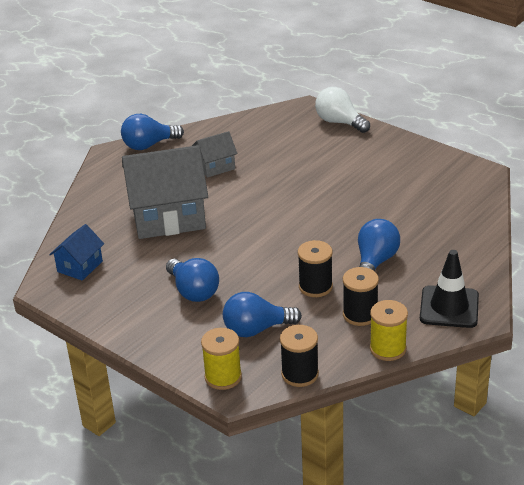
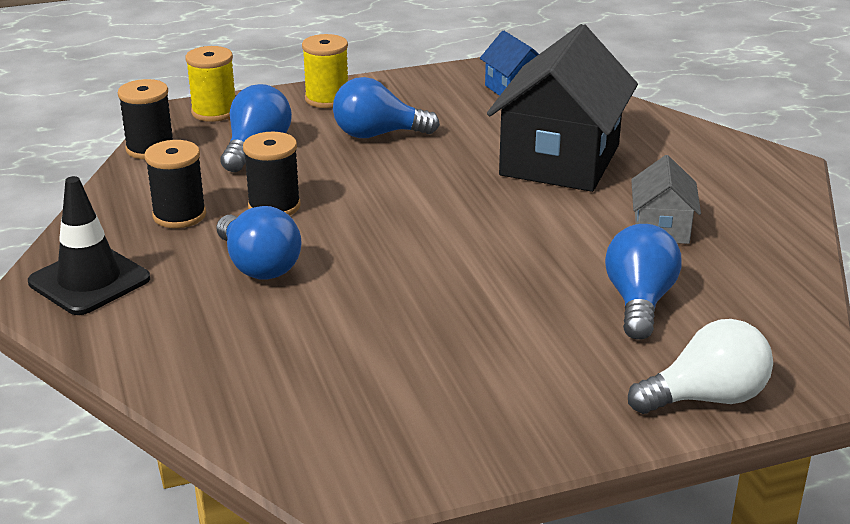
camera: 120 degrees right, 5 degrees down
blue light bulb [121,114,184,150] -> blue light bulb moved to [605,224,682,340]
grey house [122,145,208,239] -> black house [487,24,638,192]
yellow spool [370,300,408,361] -> yellow spool moved to [302,34,348,108]

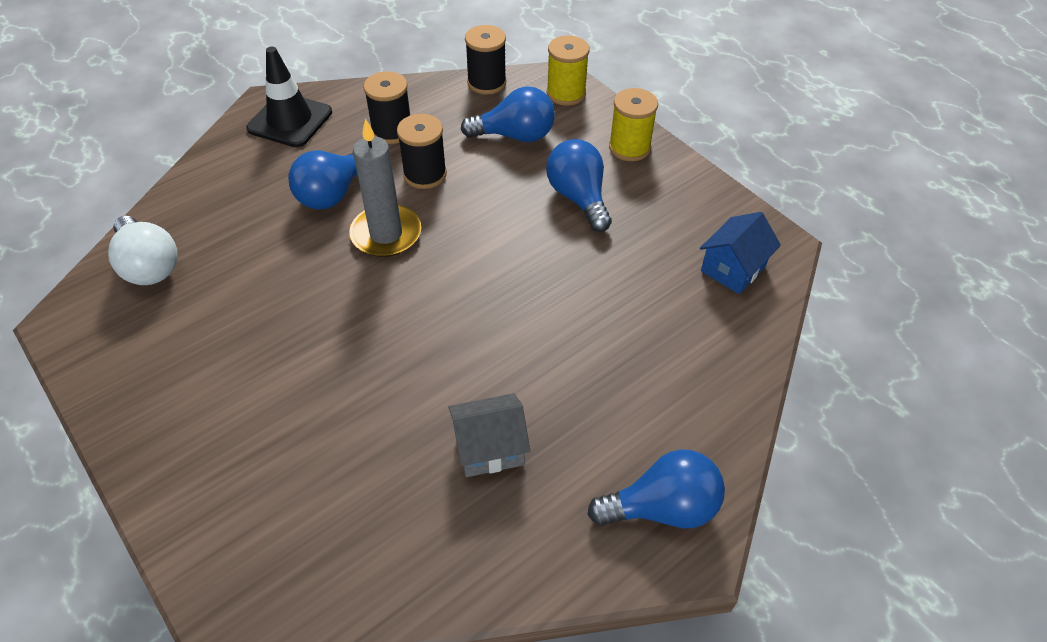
camera: 70 degrees right, 20 degrees up
black house [487,24,638,192] -> none
blue light bulb [605,224,682,340] -> blue light bulb moved to [587,449,725,528]
white light bulb [628,319,773,414] -> white light bulb moved to [108,216,178,285]
none -> grey candle [349,119,421,257]

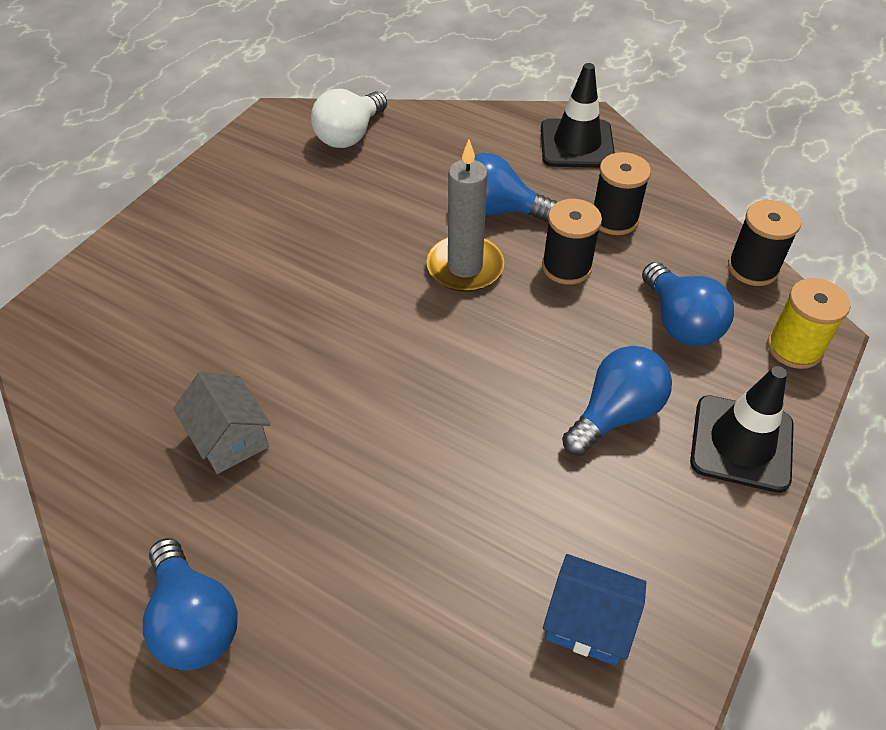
camera: 70 degrees right, 0 degrees up
yellow spool [609,88,658,161] -> black traffic cone [690,366,794,493]

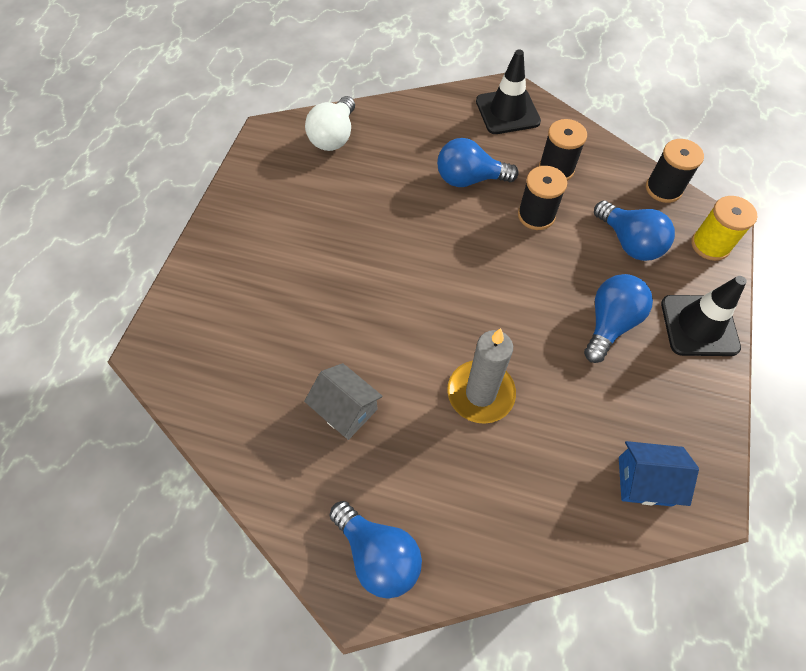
camera: 15 degrees left, 10 degrees up
grey candle [426,140,504,292] -> grey candle moved to [447,328,516,424]

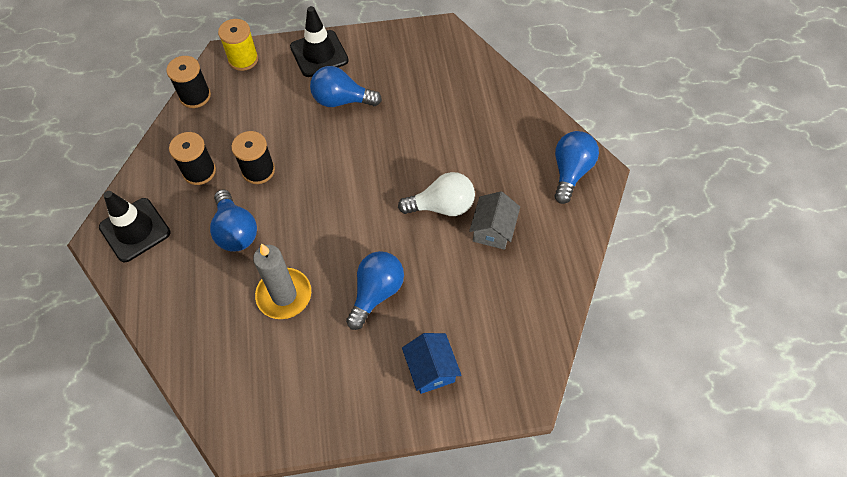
camera: 115 degrees left, 0 degrees up
white light bulb [305,96,355,151] -> white light bulb moved to [398,172,475,216]
grey candle [447,328,516,424] -> grey candle moved to [253,244,311,319]
blue light bulb [594,200,675,261] -> blue light bulb moved to [346,251,404,330]
blue house [619,441,699,506] -> blue house moved to [402,333,462,394]

